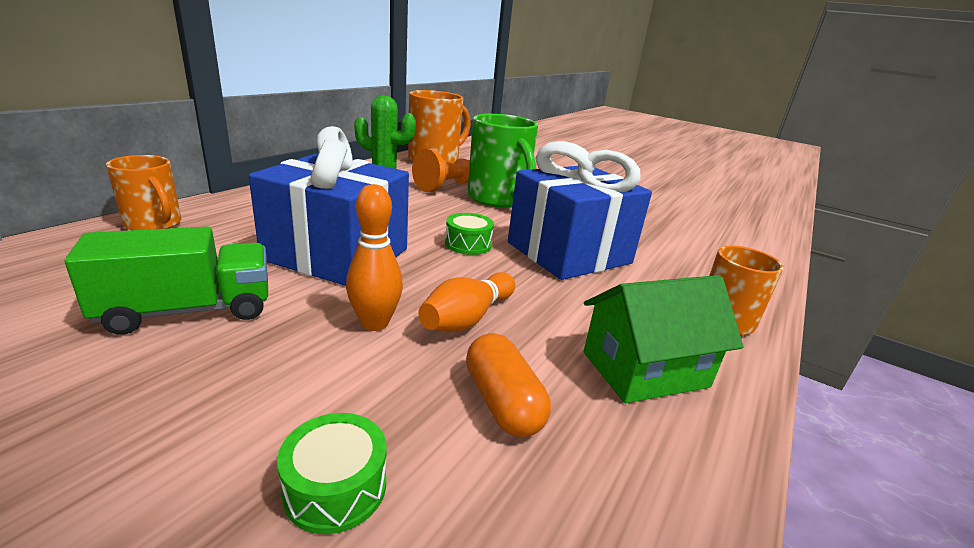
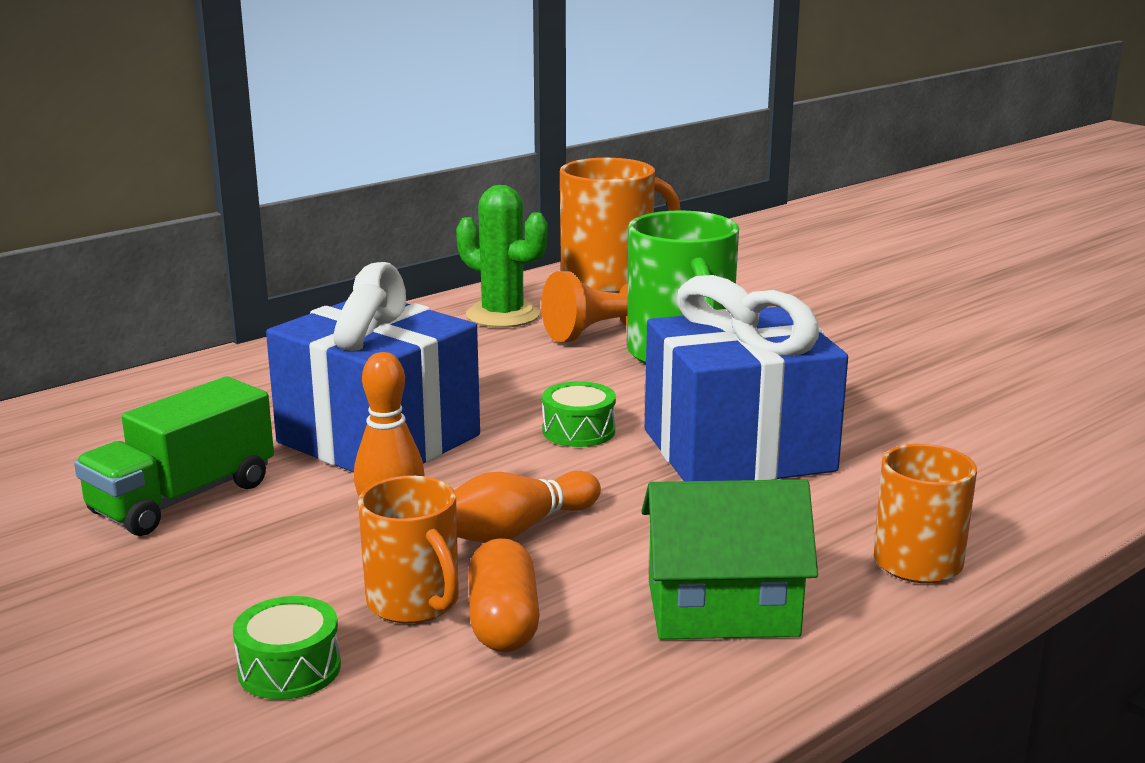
camera: 20 degrees right, 5 degrees down
green truck [64,227,268,335] -> green truck turned 135 degrees clockwise [74,377,274,536]
orange mug [106,155,181,230] -> orange mug moved to [358,476,459,624]

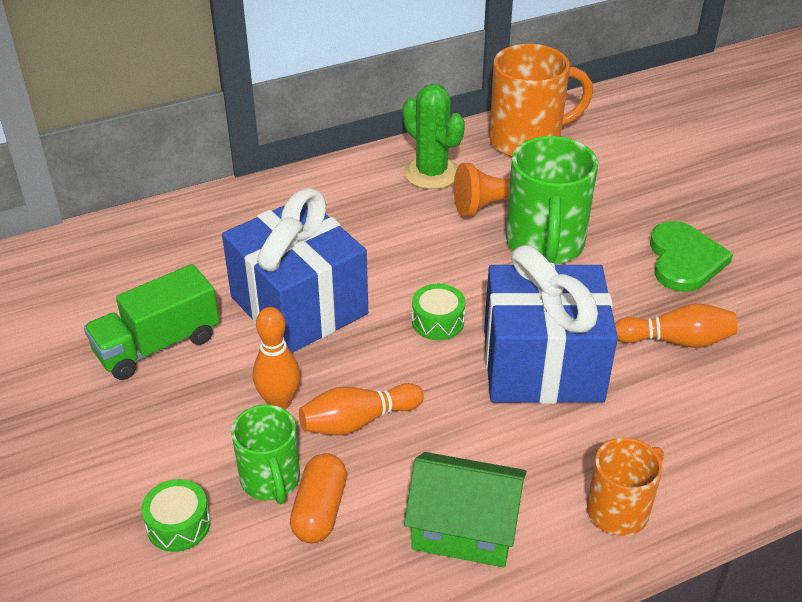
camera: 15 degrees right, 20 degrees up
orange mug [358,476,459,624] -> green mug [231,405,300,504]
none -> orange bowling pin [615,303,738,348]
none -> green heart [650,221,733,292]

